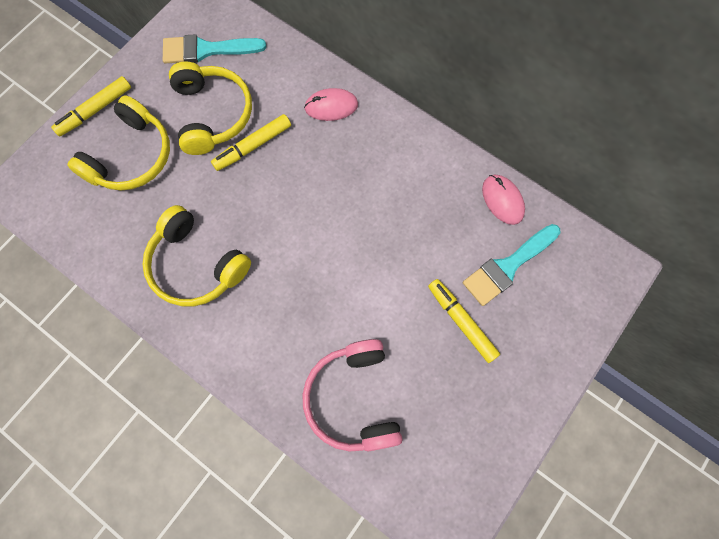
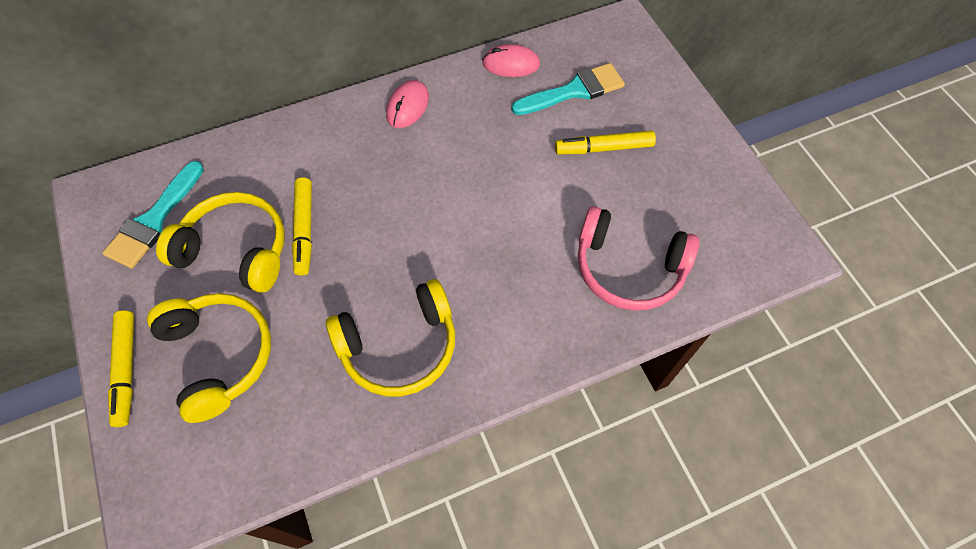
camera: 60 degrees left, 10 degrees down
pink mouse [304,88,358,121] -> pink mouse moved to [386,80,429,128]
turquoise brush [463,224,561,306] -> turquoise brush turned 105 degrees counterclockwise [511,63,625,115]

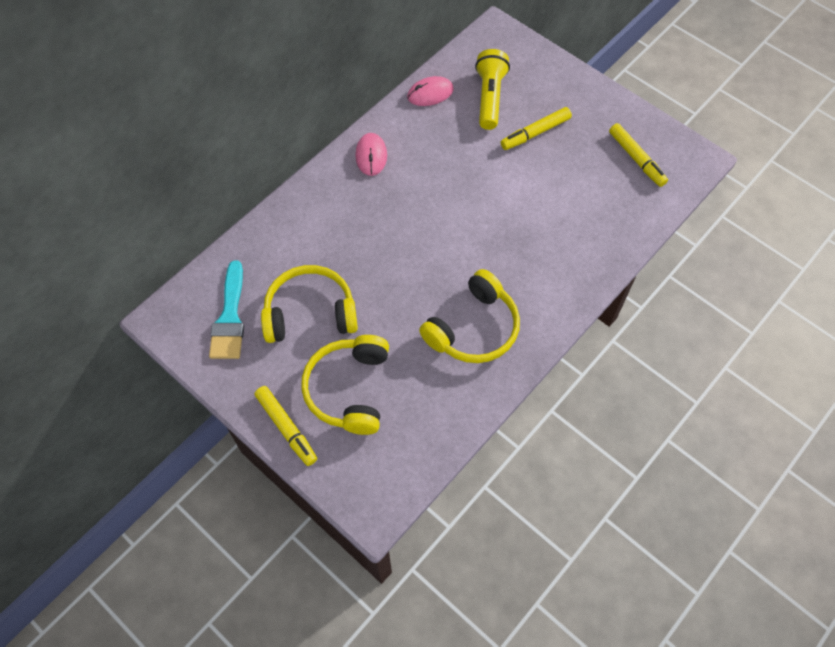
camera: 25 degrees left, 0 degrees up
yellow headphones [147,293,271,423] -> yellow headphones turned 120 degrees counterclockwise [301,335,389,435]
yellow marker [292,177,312,276] -> yellow marker moved to [609,123,668,187]
turquoise brush [511,63,625,115] -> yellow flashlight [475,49,510,130]
pink headphones [578,206,699,311] -> none

